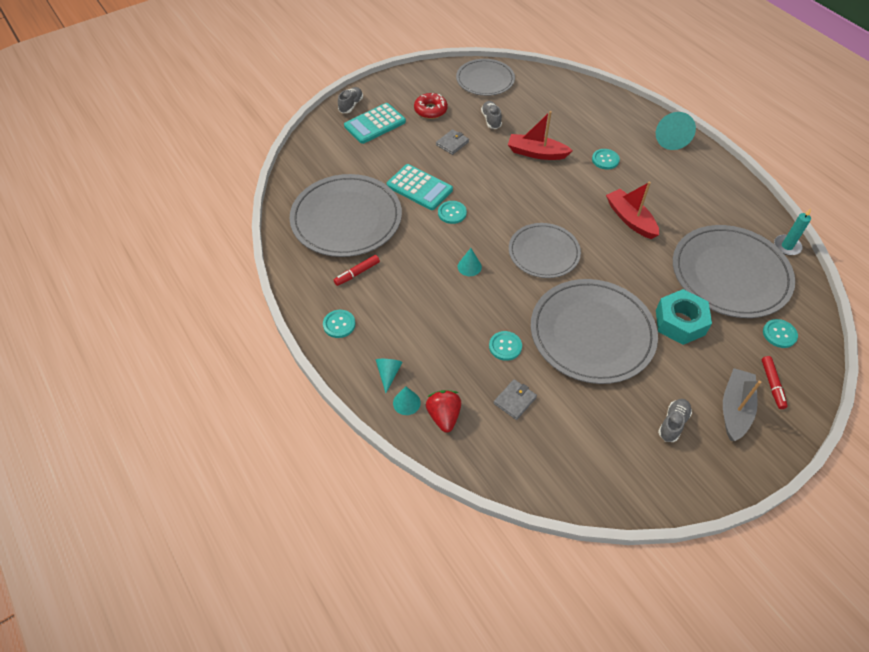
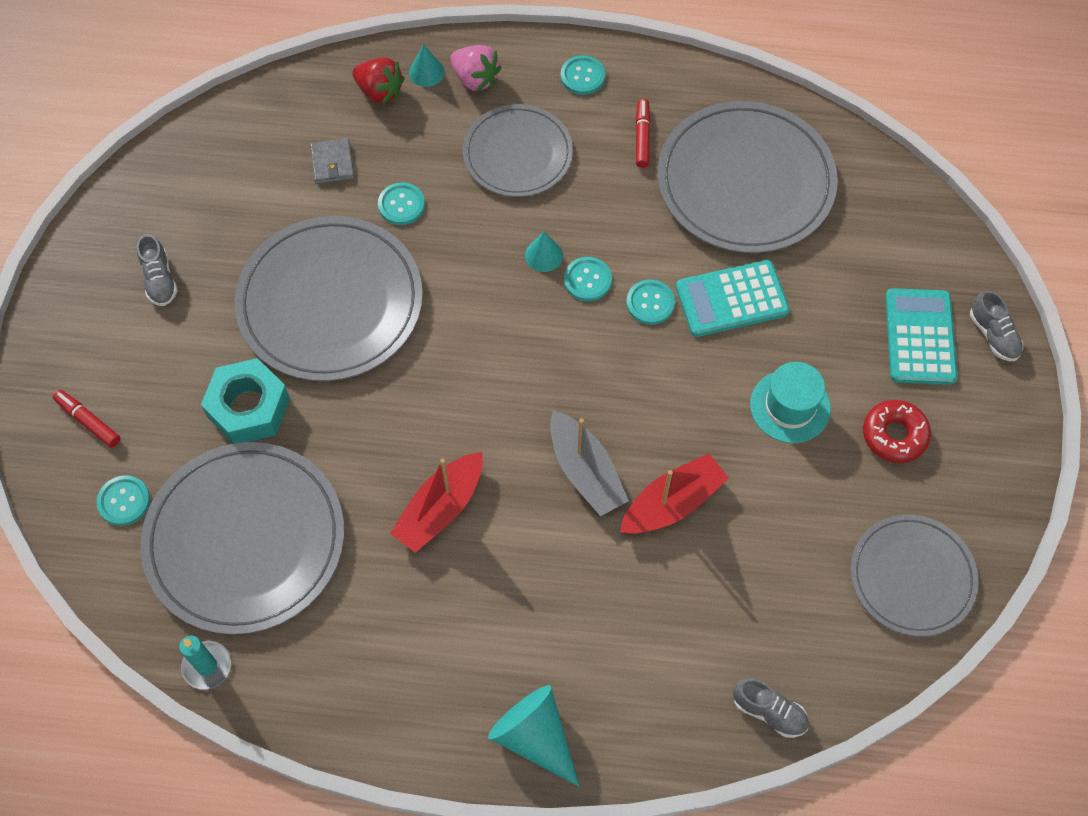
camera: 130 degrees right, 10 degrees up
turquoise cone [376,359,403,393] -> pink strawberry [450,45,501,92]
grey wallet [436,129,469,155] -> turquoise hat [750,362,831,443]
grey shoe [481,101,502,129] -> grey shoe moved to [733,678,809,738]
grey plate [509,223,581,278] -> grey plate moved to [463,104,573,197]
turquoise button [592,149,620,170] -> turquoise button moved to [564,257,612,301]
red boat [606,182,659,239] -> red boat turned 120 degrees clockwise [390,452,483,553]
grey boat [723,368,761,441] -> grey boat moved to [550,410,629,516]

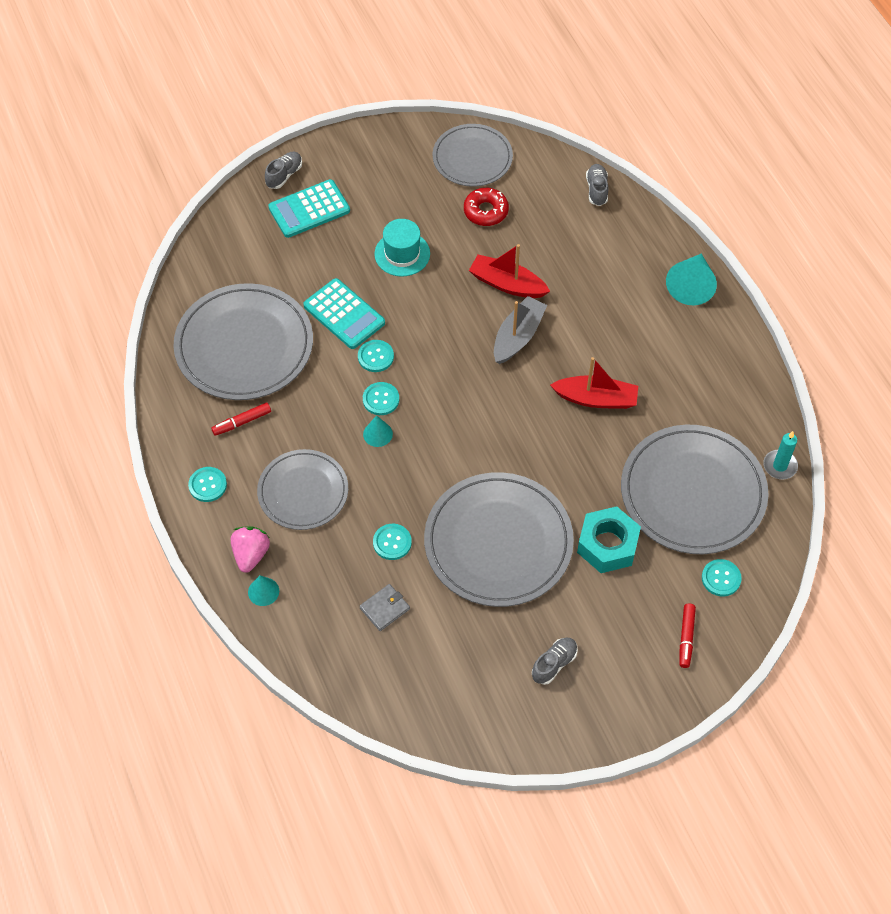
camera: 120 degrees left, 5 degrees down
red strawberry [352,57,405,105] -> none
red donut [863,400,931,463] -> red donut moved to [464,188,509,226]

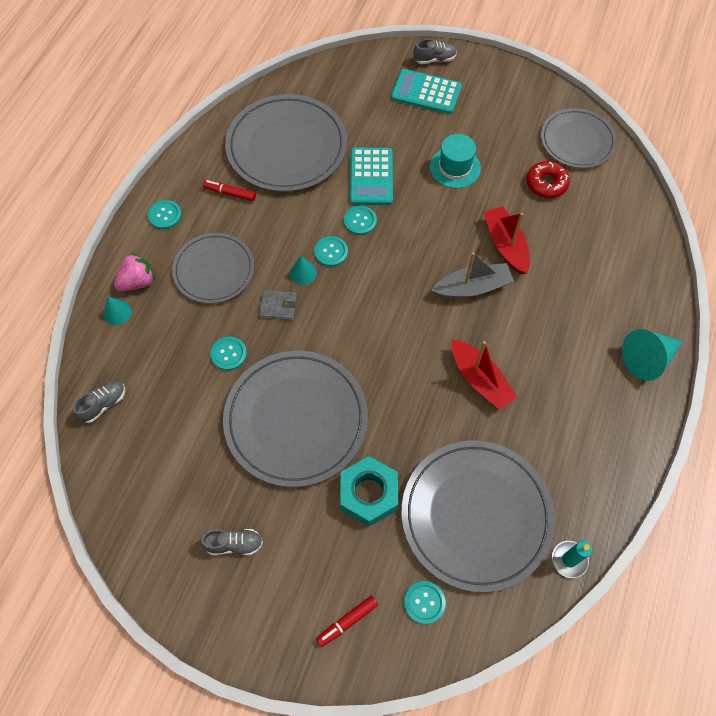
camera: 45 degrees right, 5 degrees up
grey wallet [360,584,410,631] -> grey wallet moved to [259,290,297,320]
grey shoe [586,164,608,206] -> grey shoe moved to [73,381,125,423]

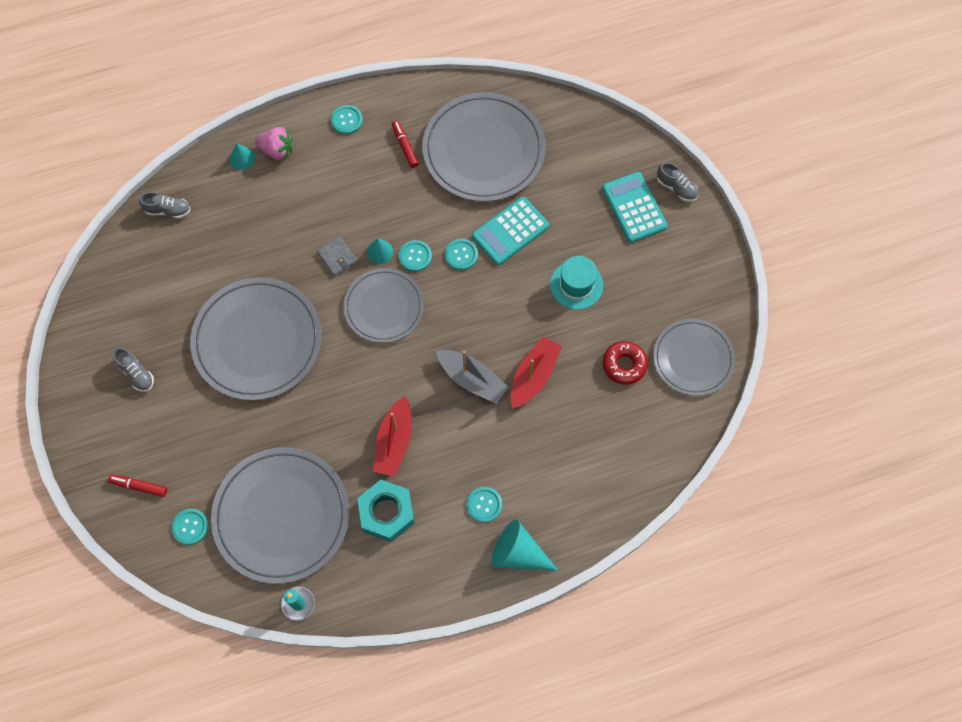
camera: 50 degrees right, 5 degrees up
grey plate [172,233,254,304] -> grey plate moved to [343,268,424,343]
turquoise button [210,337,247,371] -> turquoise button moved to [467,487,502,523]
turquoise nut [340,456,398,527] -> turquoise nut moved to [357,480,415,542]

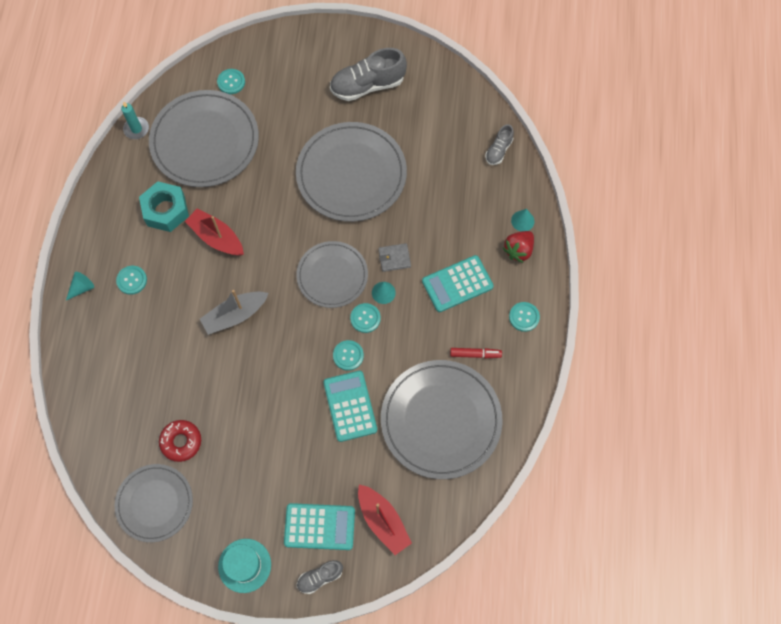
camera: 115 degrees right, 0 degrees up
red marker [108,474,167,497] -> none
grey shoe [113,347,154,392] -> grey shoe [330,48,407,101], size x1.89
pink strawberry [255,127,293,160] -> red strawberry [503,231,534,263]
turquoise cone [492,520,559,571] -> turquoise cone [66,272,94,300], size x0.56
red boat [510,336,562,408] -> red boat moved to [358,485,412,555]
turquoise hat [550,256,603,310] -> turquoise hat moved to [218,539,271,593]
none -> turquoise calculator [422,255,494,312]

